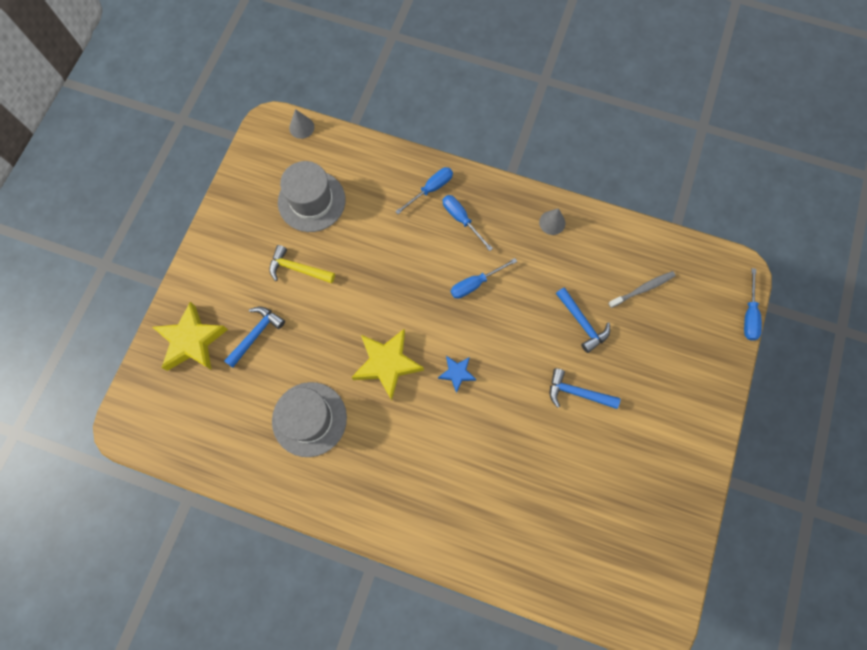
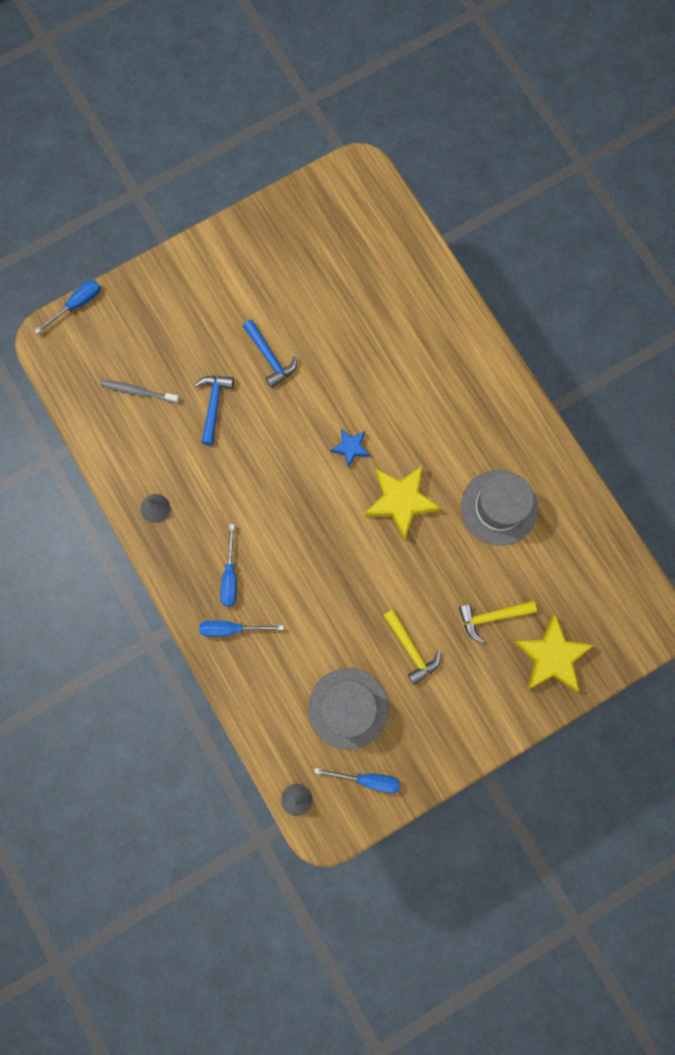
camera: 140 degrees left, 5 degrees up
blue hammer [224,307,285,368] -> yellow hammer [459,601,537,643]
blue screwdriver [451,258,517,299] -> blue screwdriver moved to [314,768,400,793]

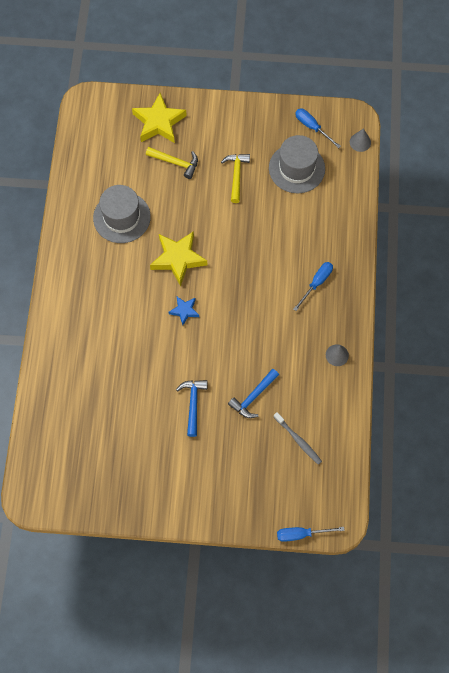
camera: 145 degrees left, 10 degrees down
blue screwdriver [199,621,284,637] -> none

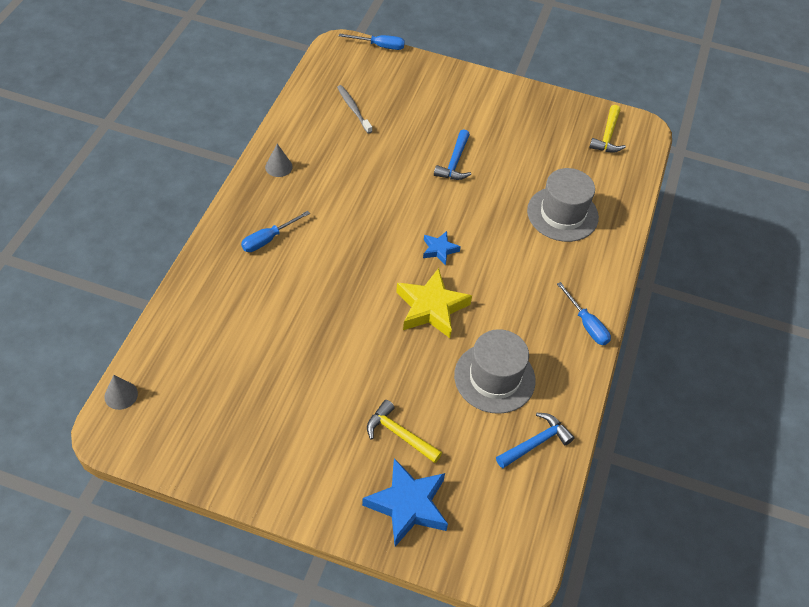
camera: 170 degrees left, 15 degrees down
yellow star [132,93,187,143] -> blue star [362,458,448,547]
yellow hammer [221,154,250,203] -> yellow hammer moved to [589,105,626,152]
blue hammer [228,369,279,418] -> blue hammer moved to [496,413,575,468]
grey hat [269,135,325,193] -> grey hat moved to [527,168,599,242]
blue screwdriver [295,109,341,148] -> blue screwdriver moved to [557,282,611,345]

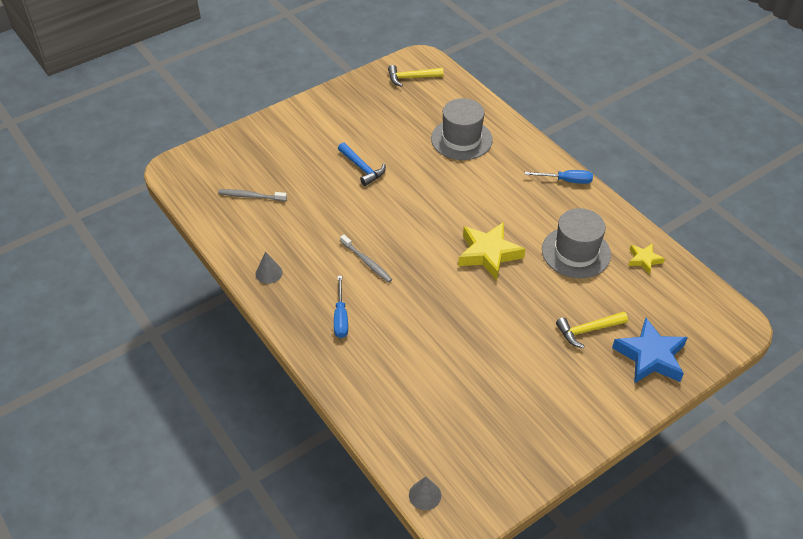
camera: 50 degrees left, 5 degrees down
blue screwdriver [339,33,405,50] -> none
blue star [423,231,461,266] -> none
blue hammer [496,413,575,468] -> yellow star [628,243,665,274]
yellow hammer [589,105,626,152] -> yellow hammer turned 120 degrees clockwise [388,65,444,87]
none -> grey toothbrush [340,234,393,283]

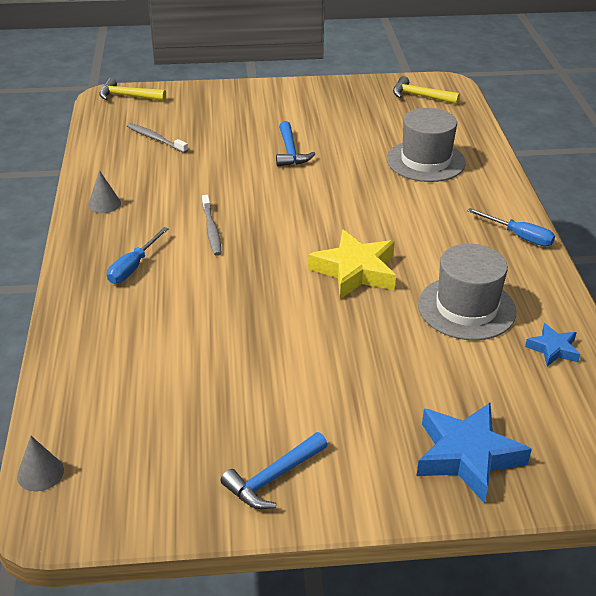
camera: 30 degrees right, 10 degrees down
yellow hammer [556,312,628,348] -> yellow hammer moved to [99,78,166,101]
yellow star [628,243,665,274] -> blue star [525,323,580,366]
none -> blue hammer [220,432,327,509]

